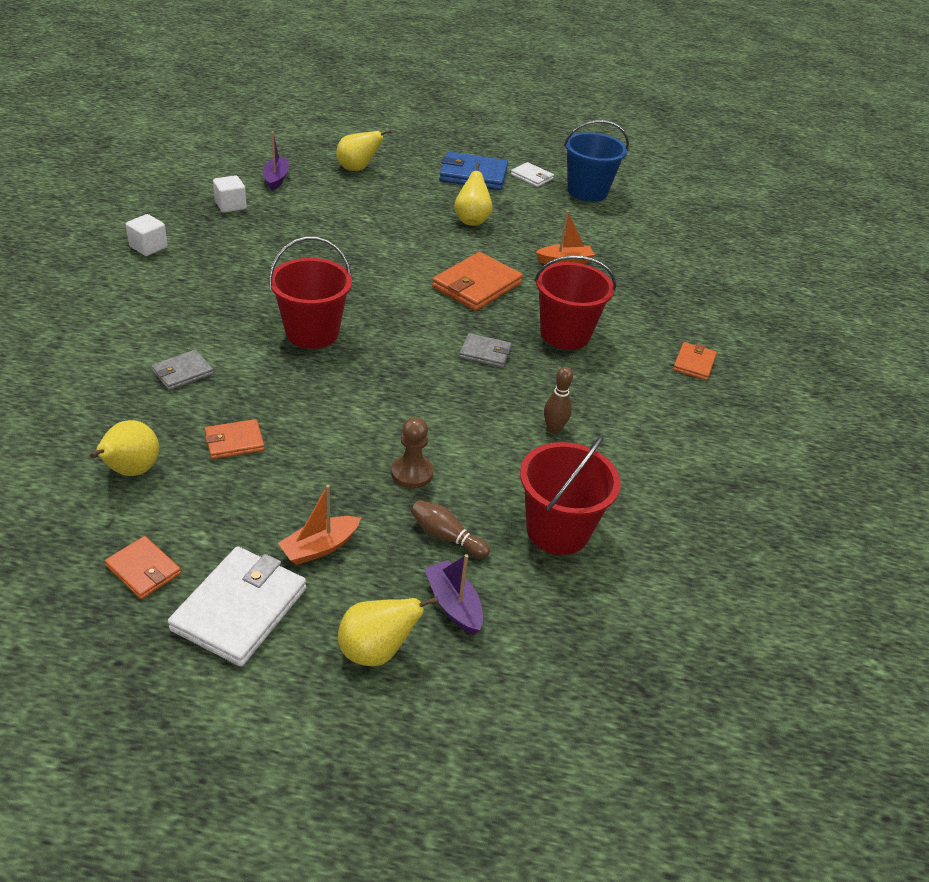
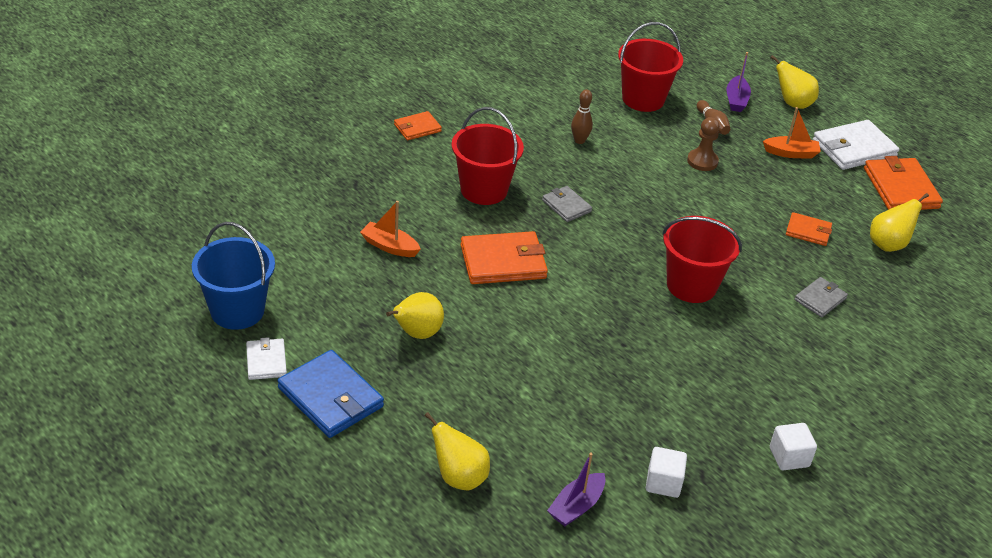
camera: 140 degrees left, 0 degrees up
orange wallet [105,536,181,599] -> orange wallet [864,156,943,210], size x1.78
grey wallet [151,350,214,390] -> grey wallet turned 45 degrees counterclockwise [795,277,848,317]

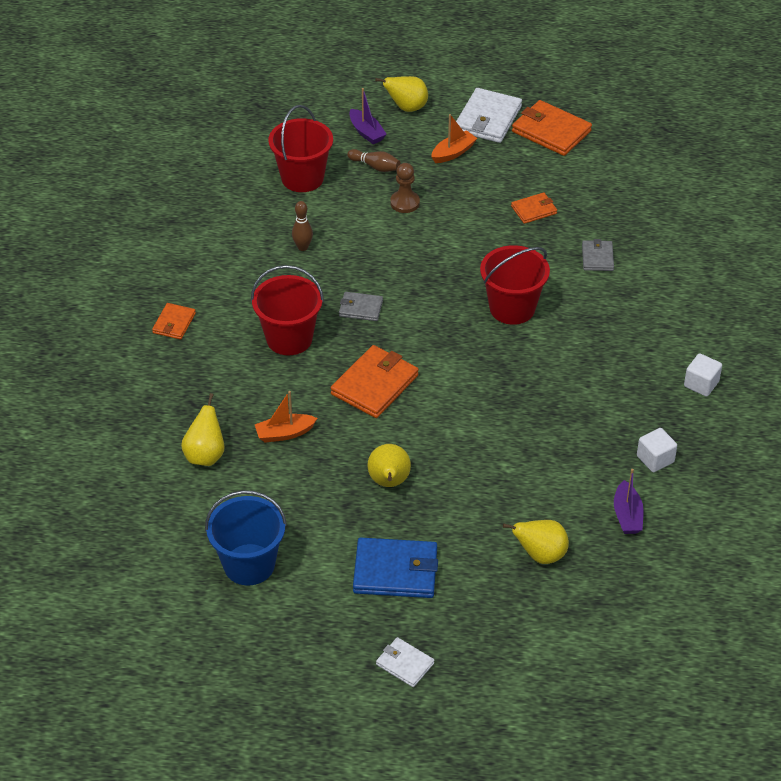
camera: 40 degrees left, 5 degrees up
white wallet [246,337,287,380] -> white wallet moved to [376,637,434,687]
yellow pear [870,193,929,252] -> yellow pear moved to [181,393,225,466]

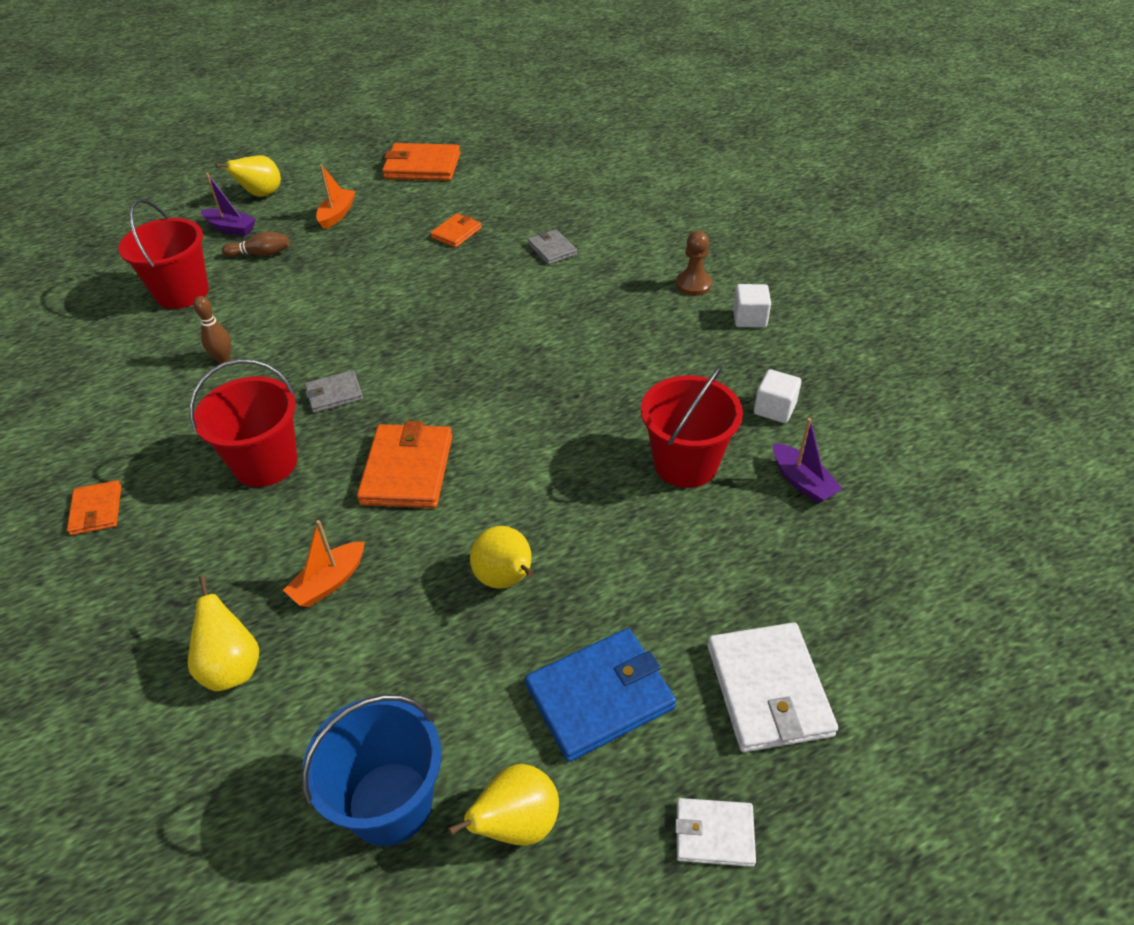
camera: 30 degrees left, 0 degrees up
brown pawn [390,163,420,213] -> brown pawn moved to [676,231,712,296]
white wallet [456,88,522,143] -> white wallet moved to [708,622,838,752]
red bucket [480,245,550,325] -> red bucket moved to [641,365,743,488]
yellow pear [503,520,569,564] -> yellow pear moved to [448,764,559,846]

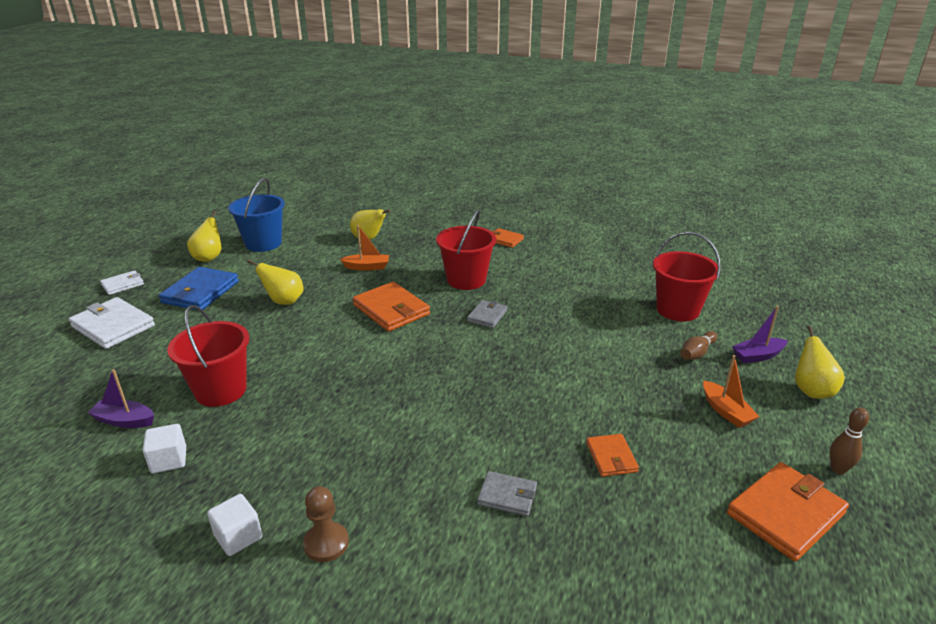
camera: 135 degrees right, 15 degrees down
brown bowling pin [193,296,231,363] -> brown bowling pin moved to [830,408,869,474]
orange boat [283,520,365,608] -> orange boat turned 90 degrees clockwise [340,225,389,271]

